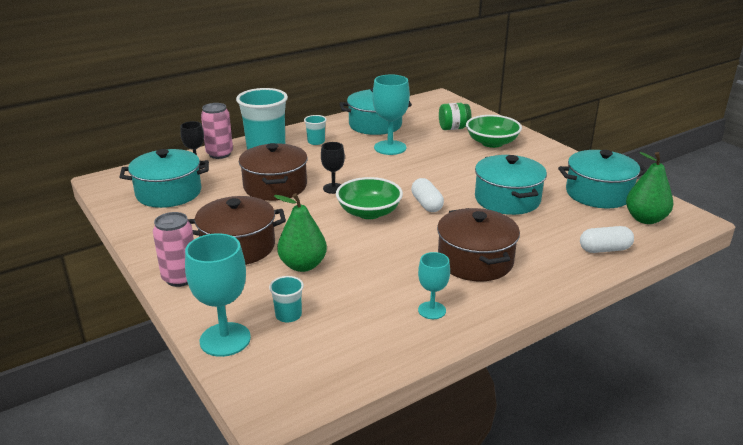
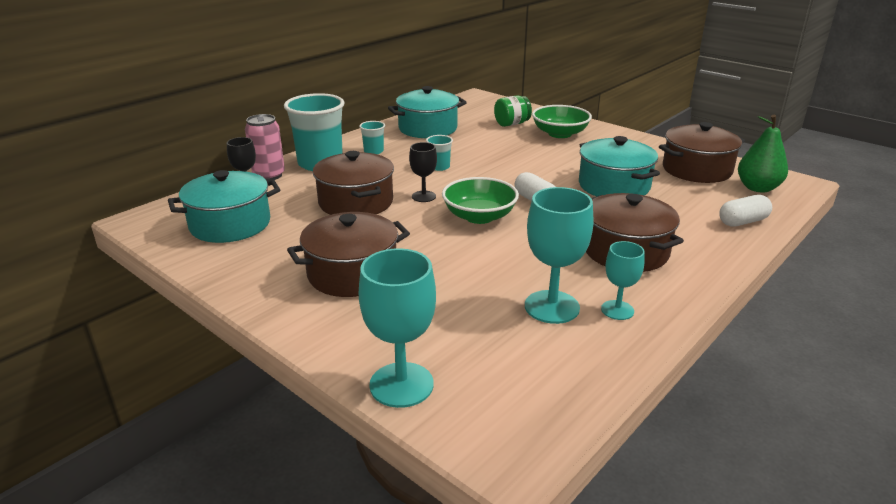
camera: 15 degrees left, 0 degrees up
pink can [153,212,194,287] -> none
turquoise cup [269,276,304,322] -> turquoise cup moved to [426,135,453,171]
green pear [274,193,327,272] -> none
turquoise goblet [372,74,410,155] -> turquoise goblet moved to [525,187,593,324]
turquoise pot [558,150,647,208] -> brown pot [659,122,745,183]

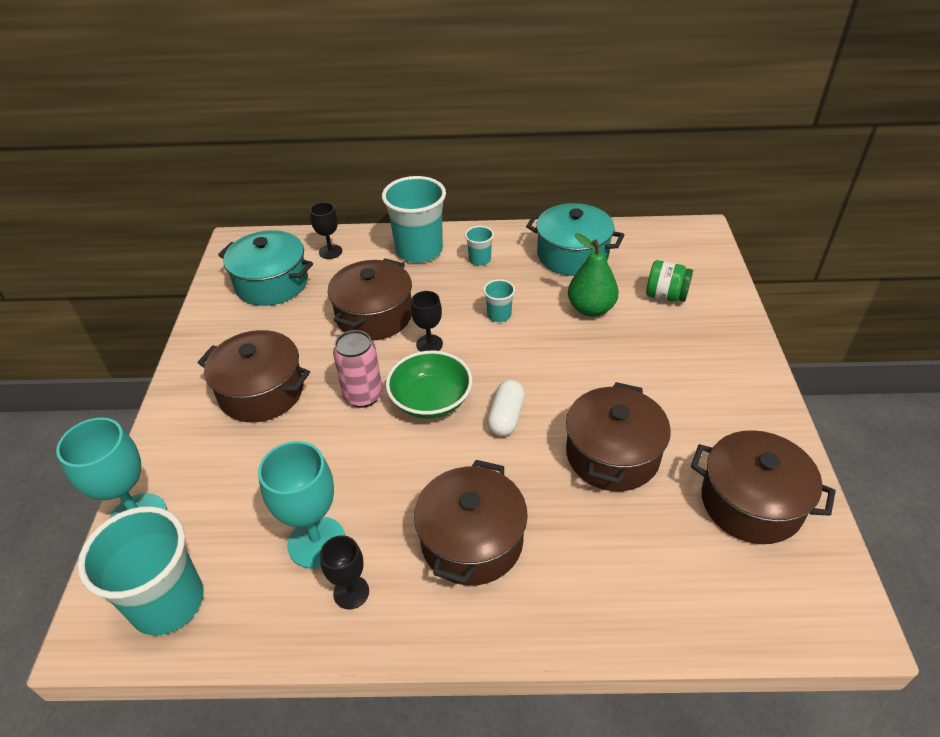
camera: 50 degrees right, 15 degrees up
pink can [245,114,285,181] -> pink can moved to [333,330,382,408]
green bowl [532,105,592,138] -> none
turquoise pot [579,136,660,196] -> brown pot [566,382,671,491]
turquoise goblet [601,241,645,320] -> black goblet [320,535,369,609]
white capsule [719,195,772,227] -> none
green pear [738,115,788,193] -> green pear moved to [568,233,619,317]
none -> turquoise cup [78,506,204,635]

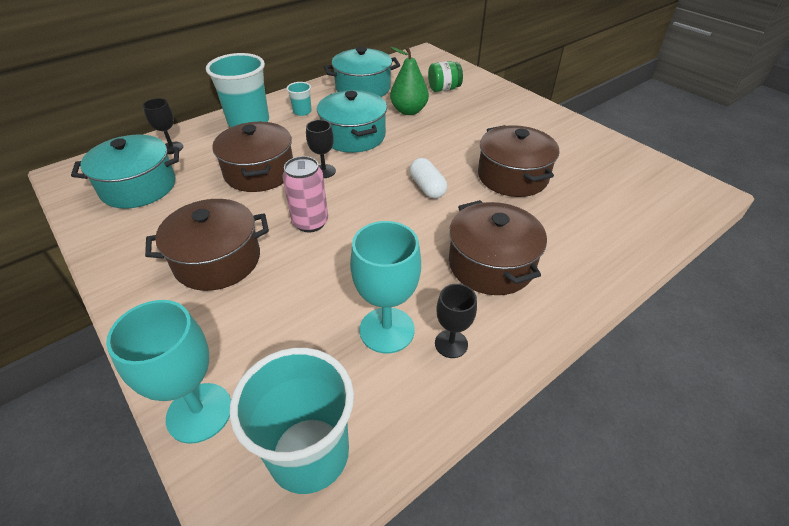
camera: 40 degrees left, 0 degrees up
green bowl [386,351,472,419] -> none
turquoise cup [483,279,515,322] -> turquoise pot [317,90,387,153]
brown pot [691,430,836,544] -> none

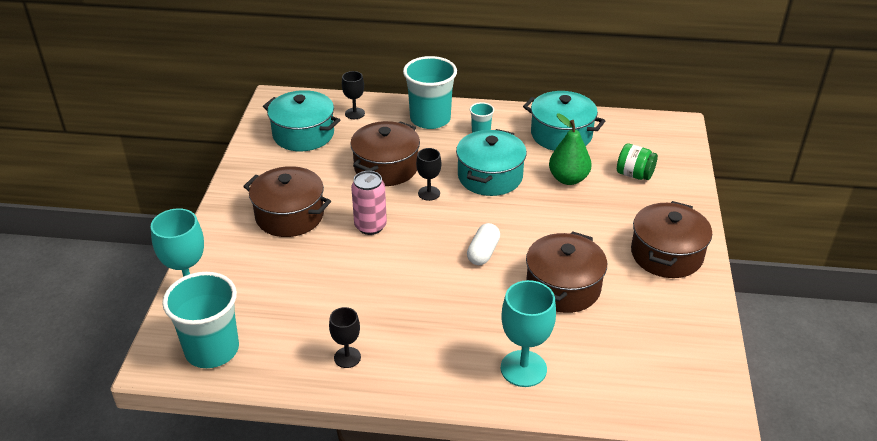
camera: 45 degrees right, 5 degrees down
turquoise goblet [350,221,421,353] -> turquoise goblet moved to [501,280,556,387]
brown pot [449,200,547,295] -> brown pot moved to [631,201,712,278]

